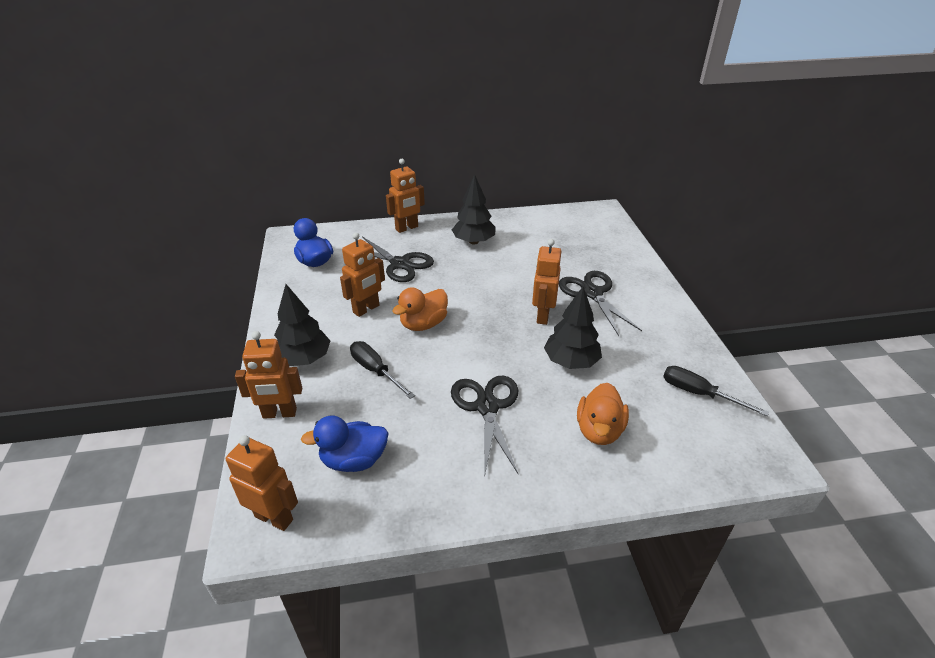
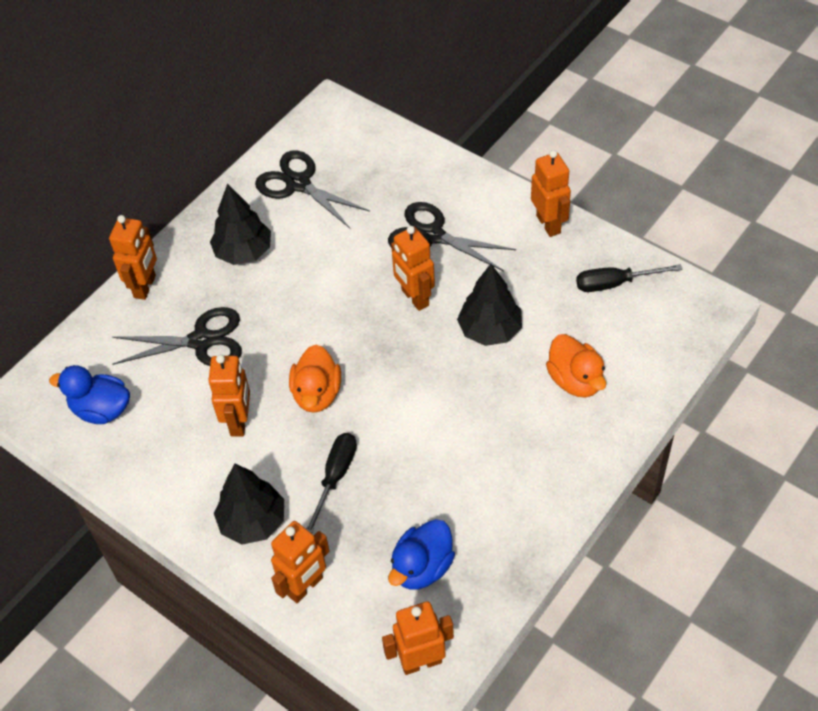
camera: 40 degrees left, 15 degrees up
black screwdriver [350,341,415,399] -> black screwdriver turned 105 degrees clockwise [306,433,357,534]
black scissors [451,376,519,475] -> black scissors moved to [255,150,370,228]
none -> orange robot [531,150,571,237]

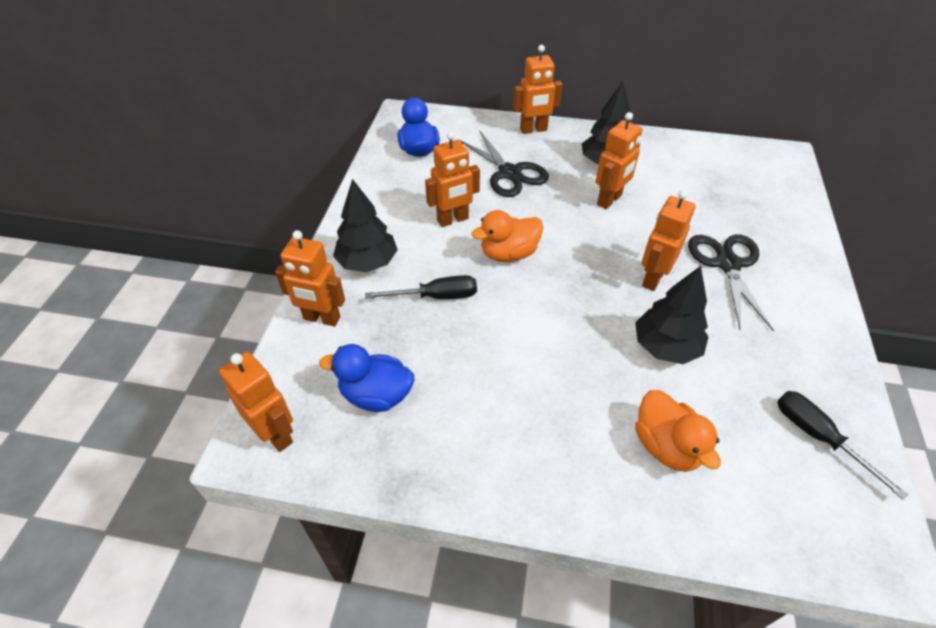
camera: 60 degrees right, 5 degrees down
black scissors [255,150,370,228] -> none
orange robot [531,150,571,237] -> orange robot moved to [596,112,642,209]
orange duck [546,334,606,398] -> orange duck turned 60 degrees counterclockwise [635,390,721,472]

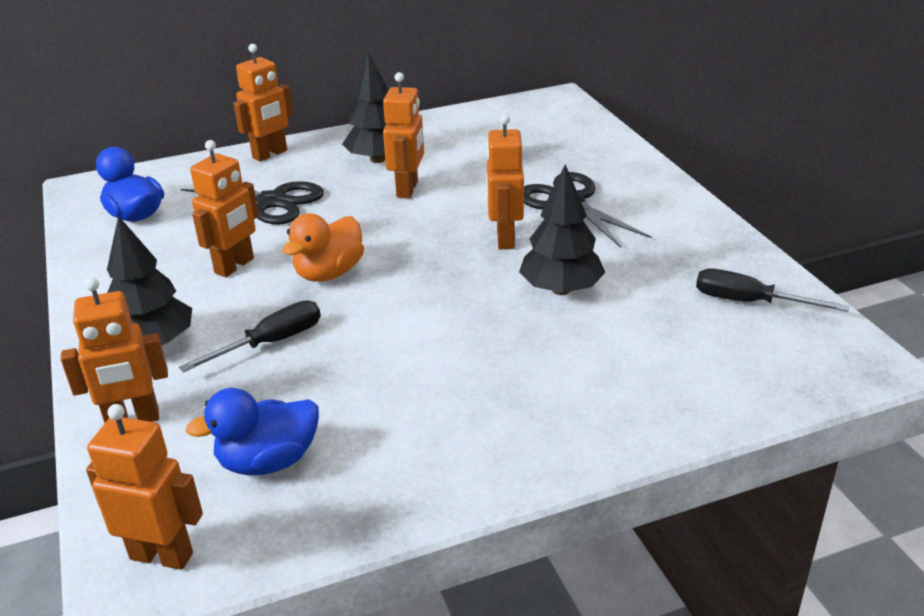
camera: 30 degrees left, 15 degrees down
orange duck [635,390,721,472] -> none

